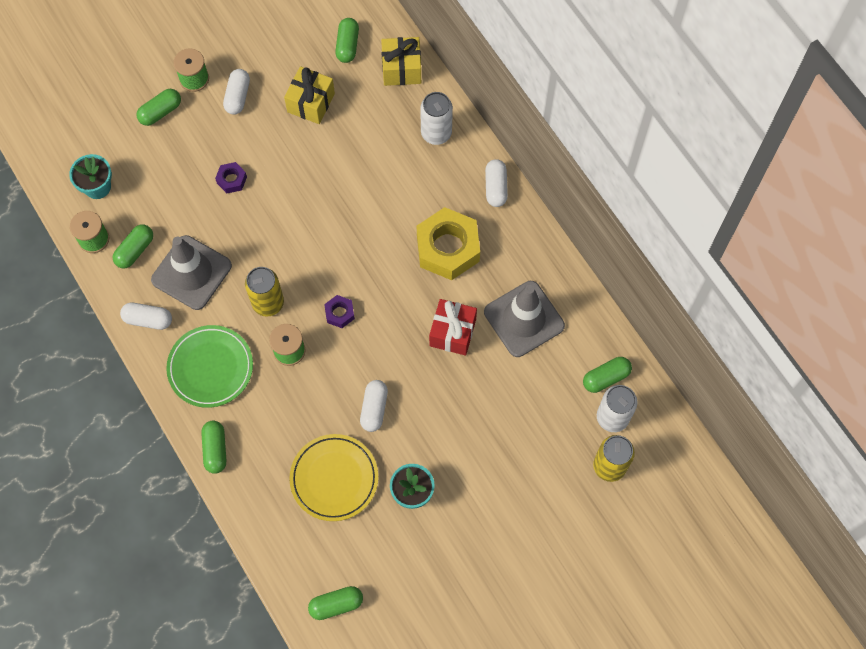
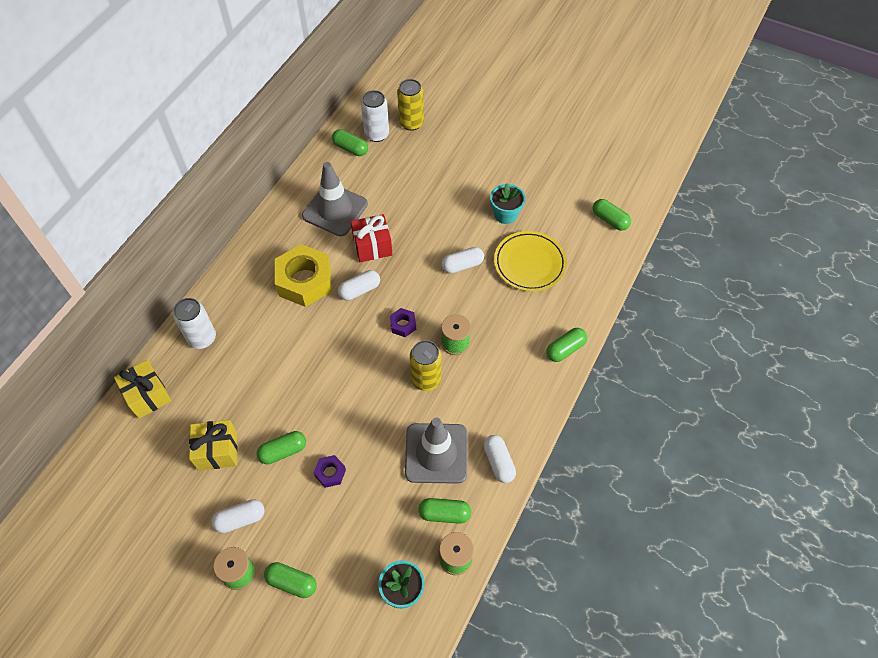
camera: 120 degrees left, 10 degrees down
green plate [166,325,253,408] -> none
green capsule [335,18,359,63] -> green capsule moved to [256,431,306,464]
white capsule [485,159,508,207] -> white capsule moved to [338,270,380,301]

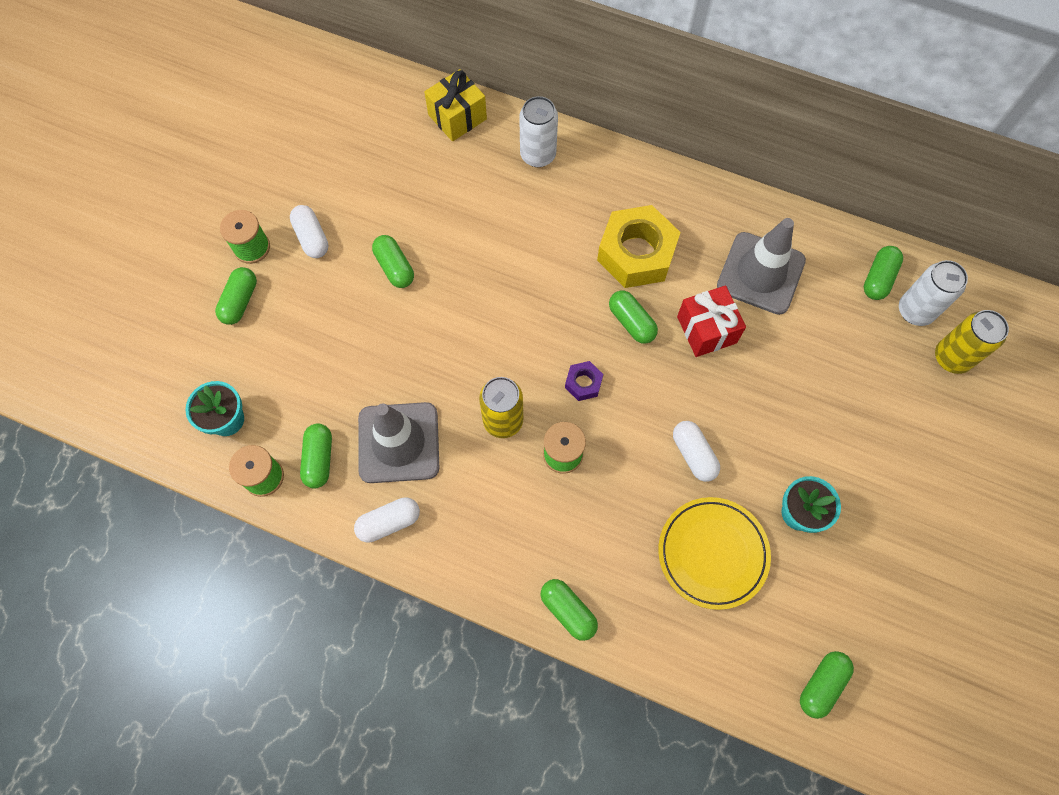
camera: 85 degrees right, 10 degrees up
yellow gift [189,420,238,471] -> none
purple nut [314,455,346,488] -> none
white capsule [338,270,380,301] -> green capsule [609,291,658,344]

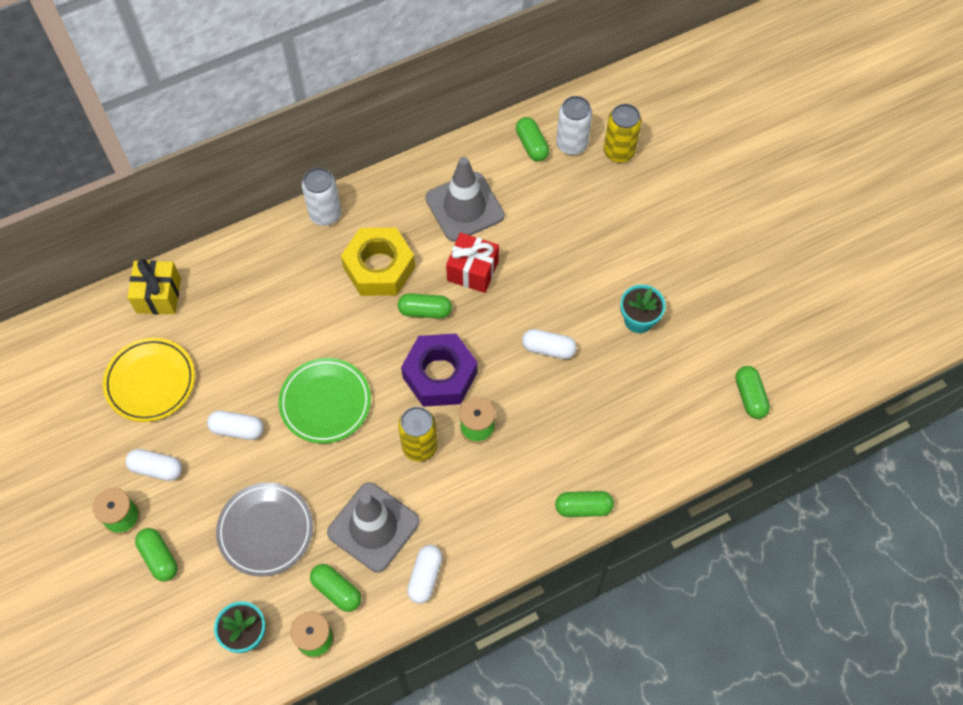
camera: 50 degrees left, 5 degrees down
green capsule [372,235,414,288] -> white capsule [207,411,264,440]
white can [519,96,558,167] -> white can moved to [302,167,341,226]
purple nut [565,361,603,401] -> purple nut [401,333,477,407], size x2.20
yellow plate [658,497,771,610] -> yellow plate moved to [103,338,195,422]
none -> grey plate [216,483,313,577]
none -> green plate [279,358,371,443]

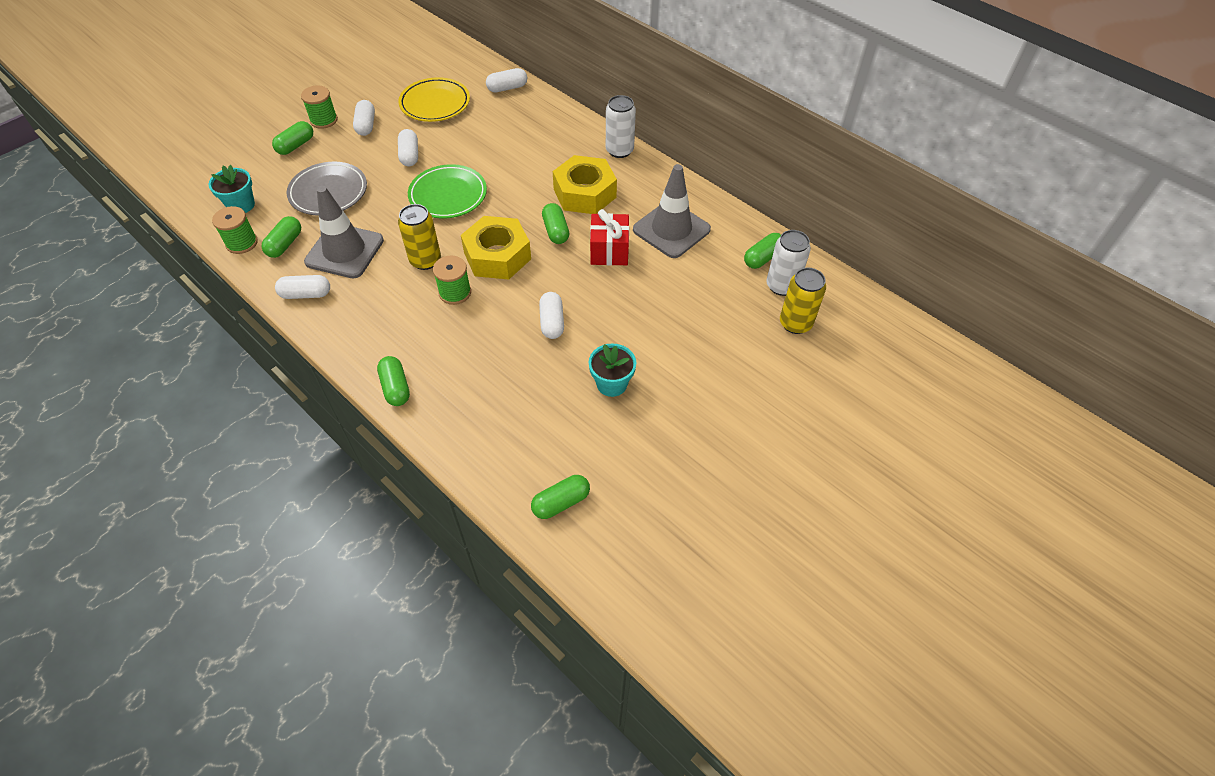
camera: 70 degrees right, 10 degrees down
yellow gift [127,259,181,314] -> white capsule [486,68,527,92]
purple nut [401,333,477,407] -> yellow nut [461,216,531,280]

